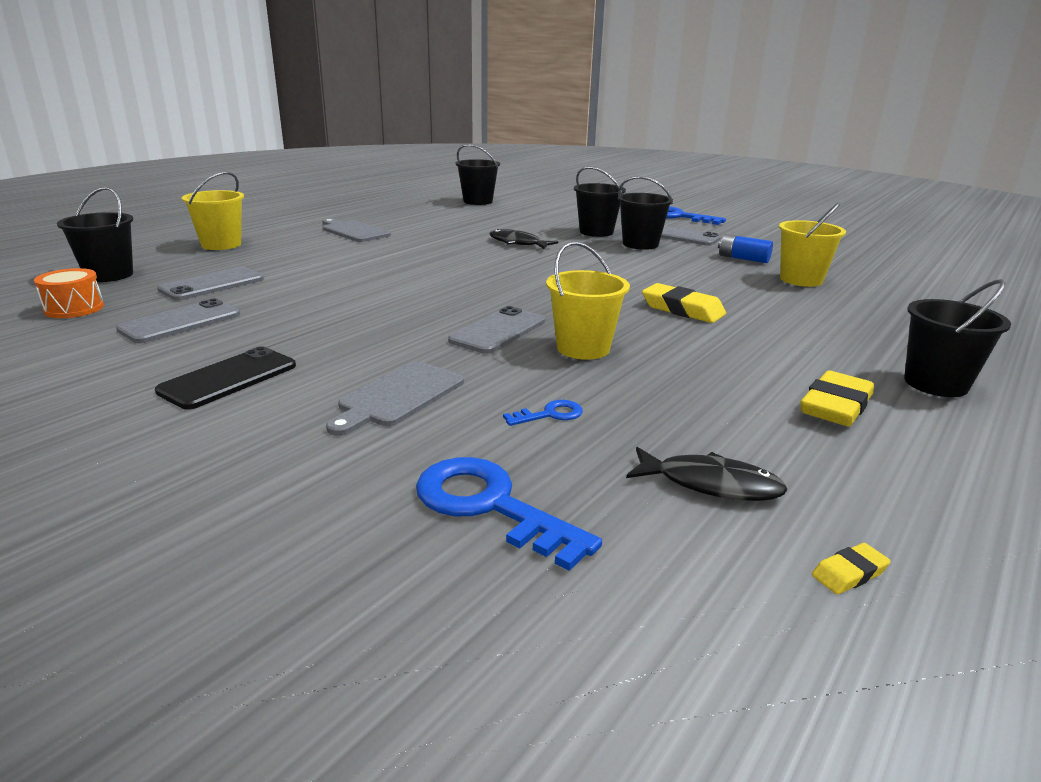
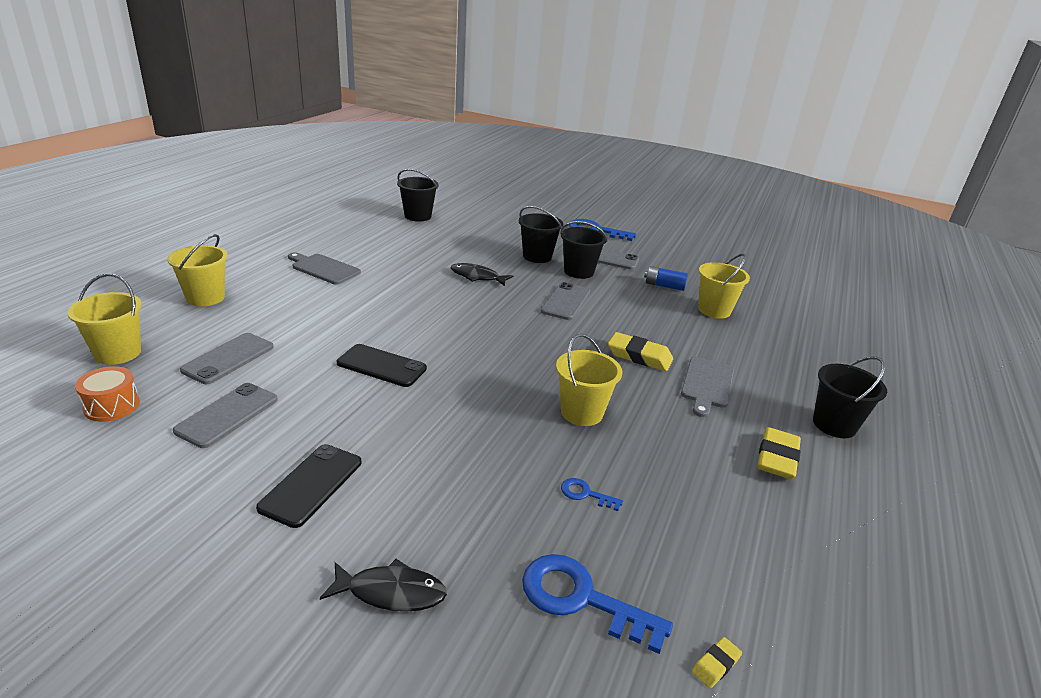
camera: 15 degrees left, 5 degrees up
black bucket [57,187,134,282] -> yellow bucket [67,273,142,365]
grey cutting board [326,361,464,436] -> grey cutting board moved to [681,357,734,417]
grey phone [448,306,545,354] -> grey phone moved to [541,282,590,320]
blue key [503,400,583,426] -> blue key turned 120 degrees counterclockwise [561,478,623,511]
black fish [626,447,788,501] -> black fish moved to [320,559,447,612]
yellow eraser [812,543,891,594] -> yellow eraser moved to [692,637,742,688]
none -> black phone [337,344,427,387]

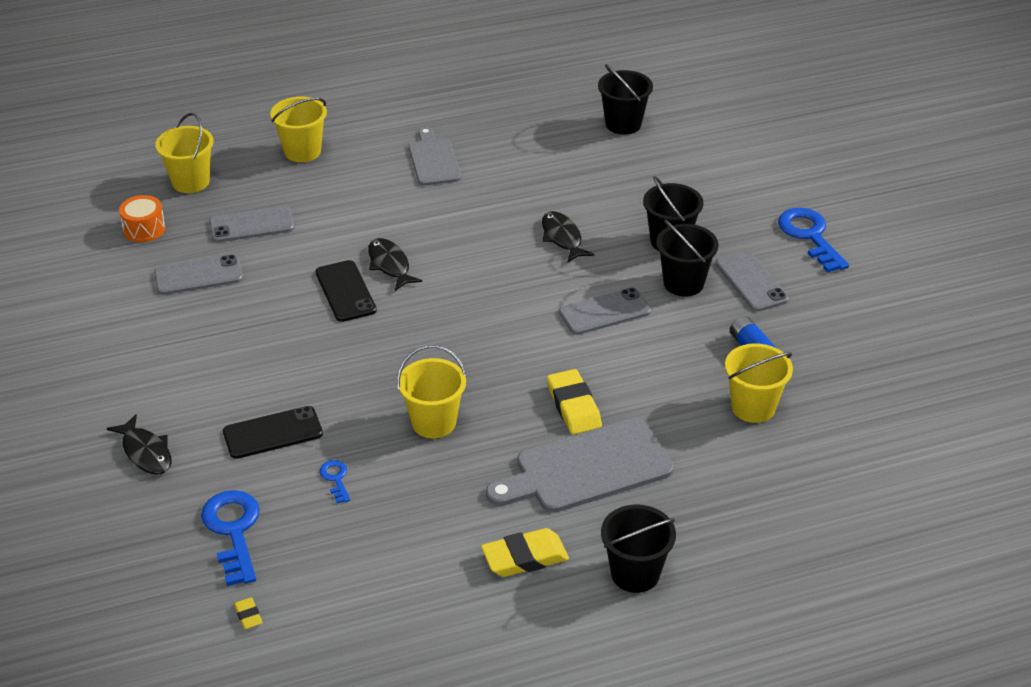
camera: 50 degrees right, 10 degrees up
black phone [256,444,361,528] -> black phone moved to [223,406,323,459]
grey cutting board [681,357,734,417] -> grey cutting board [486,418,674,513], size x1.60
yellow eraser [692,637,742,688] -> yellow eraser turned 60 degrees clockwise [234,597,263,629]
none -> black fish [368,238,422,291]

